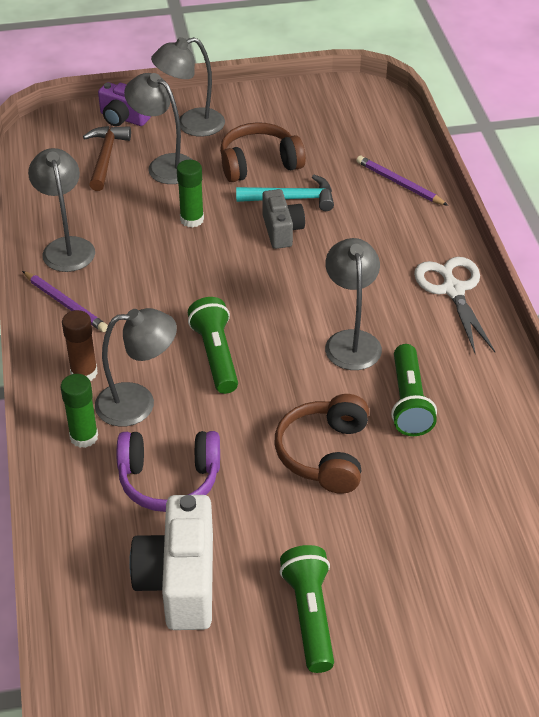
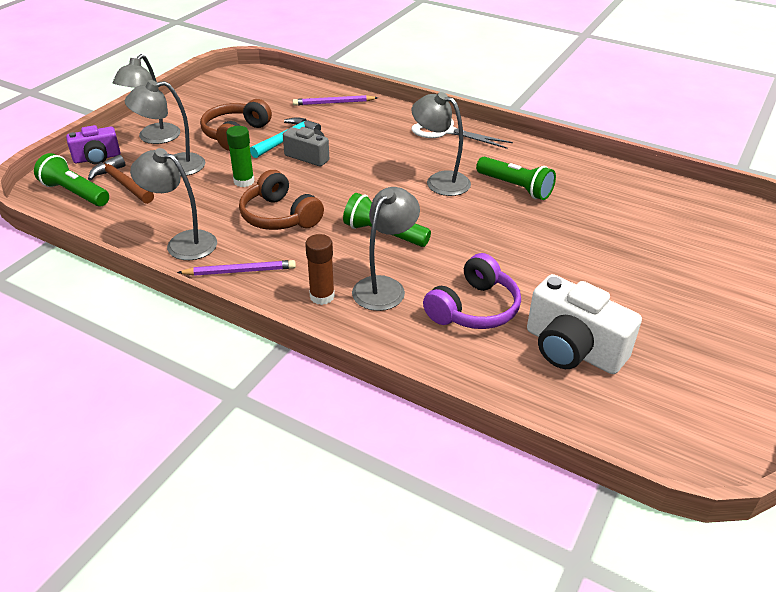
camera: 50 degrees left, 5 degrees down
green glue stick [61,374,98,448] -> none
brown headphones [275,394,369,494] -> brown headphones moved to [239,170,324,230]
green flashlight [280,545,334,673] -> green flashlight moved to [34,153,109,206]

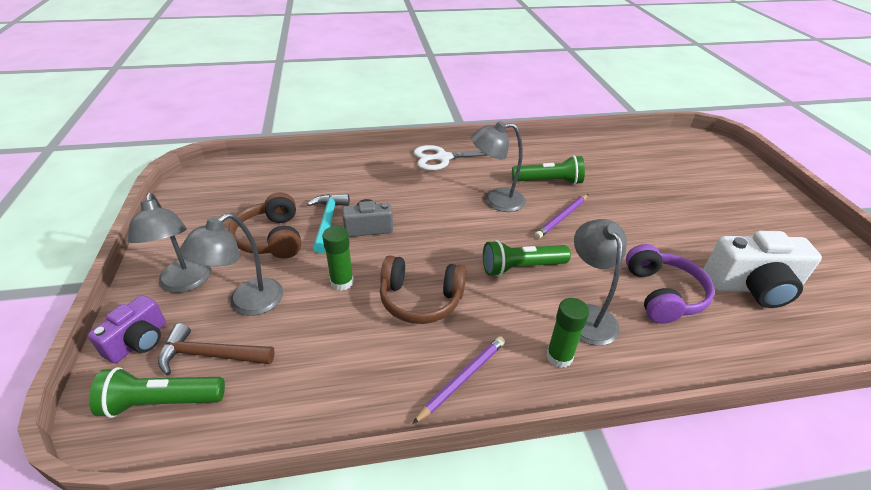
camera: 40 degrees left, 0 degrees up
grey lamp [130,148,217,260] -> none
purple pencil [293,95,378,106] -> purple pencil moved to [535,194,588,239]
brown glue stick [305,234,335,305] -> green glue stick [546,298,589,368]

